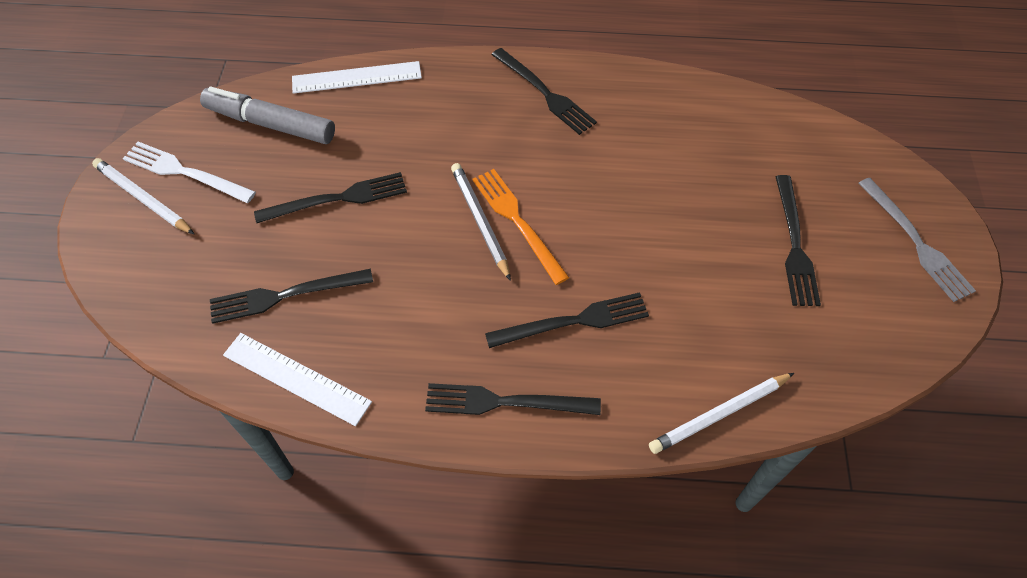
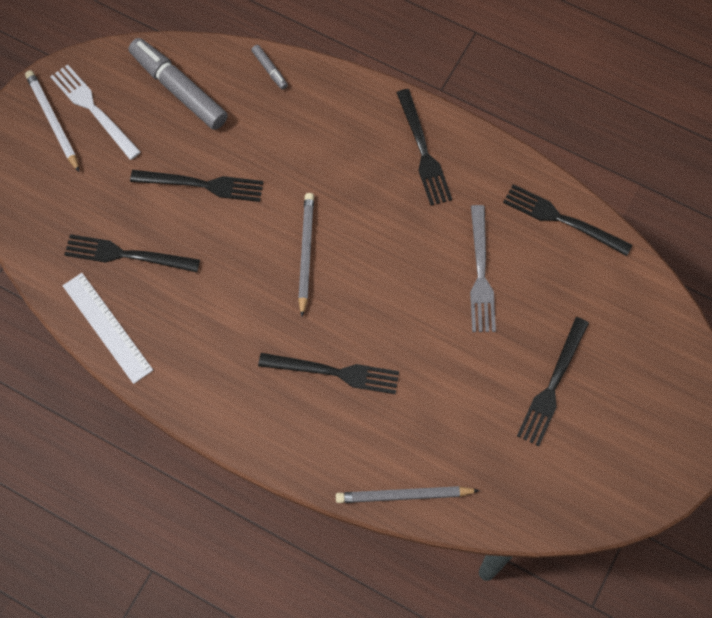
camera: 25 degrees right, 10 degrees up
white ruler [292,61,422,94] -> grey marker [251,45,288,90]
black fork [425,383,601,415] -> black fork moved to [503,184,632,256]
orange fork [472,169,570,285] -> none
white pencil [649,373,794,454] -> grey pencil [336,486,480,503]
grey fork [858,178,976,302] -> grey fork moved to [470,205,496,332]

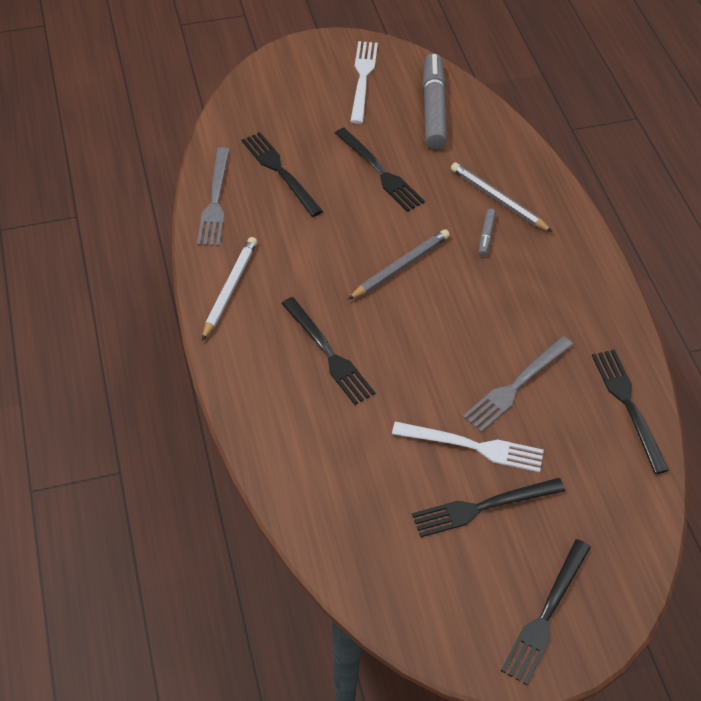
camera: 45 degrees right, 15 degrees down
white pencil [25,70,79,172] -> white pencil moved to [202,237,257,341]
white ruler [62,273,153,384] -> grey fork [197,147,230,246]
grey marker [251,45,288,90] -> grey marker moved to [479,209,496,256]
grey pencil [336,486,480,503] -> grey pencil moved to [451,162,553,232]
black fork [396,89,452,206] -> black fork moved to [501,539,591,685]
none -> white fork [392,421,544,473]

